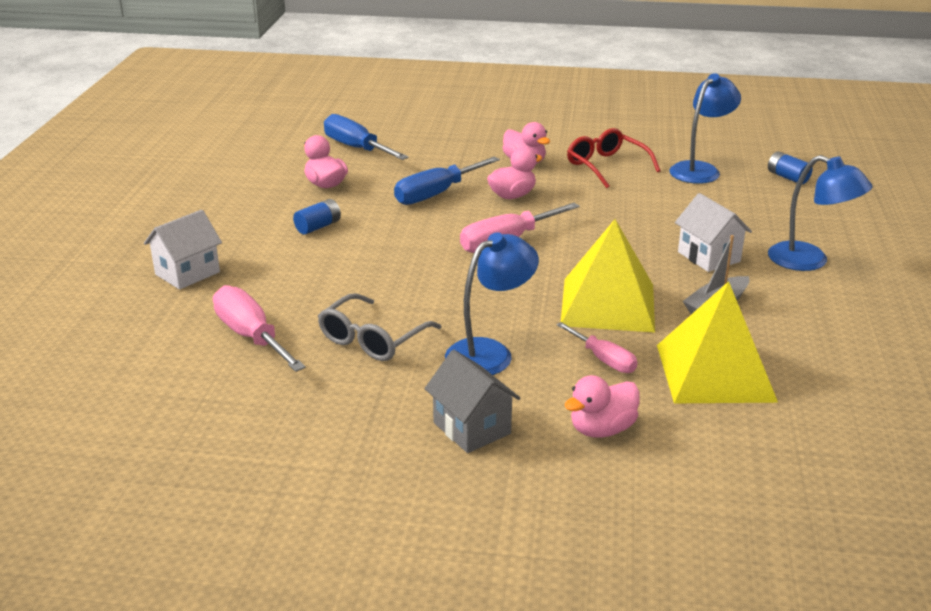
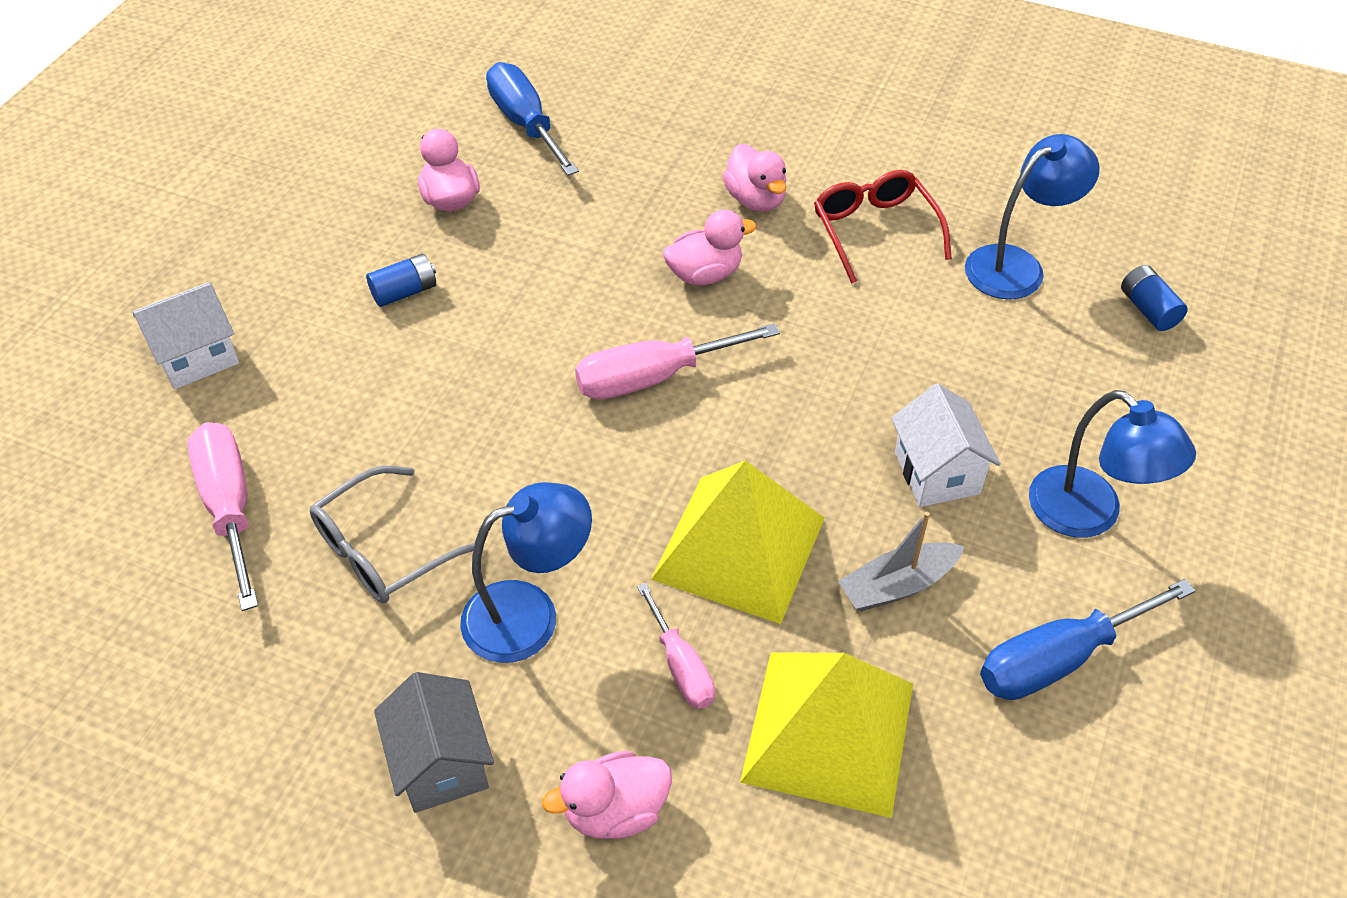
camera: 15 degrees right, 20 degrees up
blue screwdriver [394,156,500,205] -> blue screwdriver moved to [980,579,1195,700]

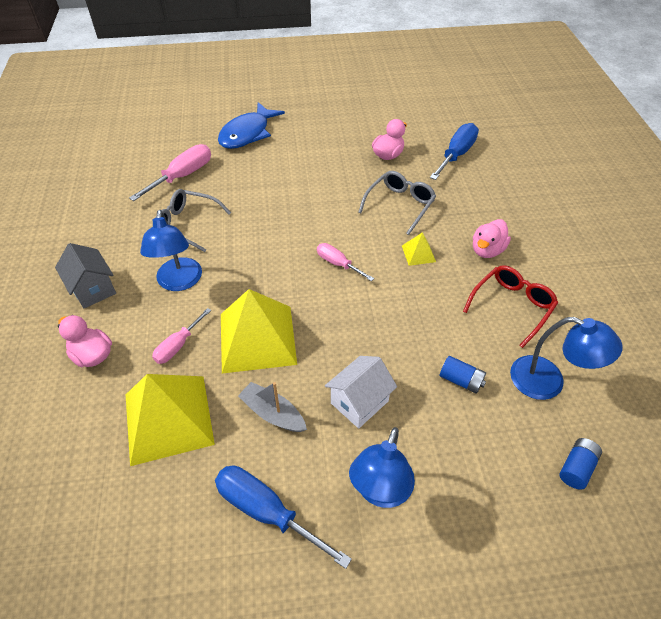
camera: 60 degrees right, 0 degrees up
white house [133,282,239,390] -> blue fish [218,102,285,149]
blue battery [366,254,436,307] -> blue battery moved to [440,356,486,394]
grey house [374,672,494,813] -> grey house turned 75 degrees counterclockwise [55,243,116,309]
blue lamp [460,482,592,663] -> blue lamp turned 45 degrees clockwise [140,210,202,291]
pink screwdriver [575,323,780,400] -> pink screwdriver [317,243,374,281], size x0.61
pink duck [663,210,757,285] -> yellow pyramid [402,232,436,266]
none -> grey glasses [358,171,436,235]

